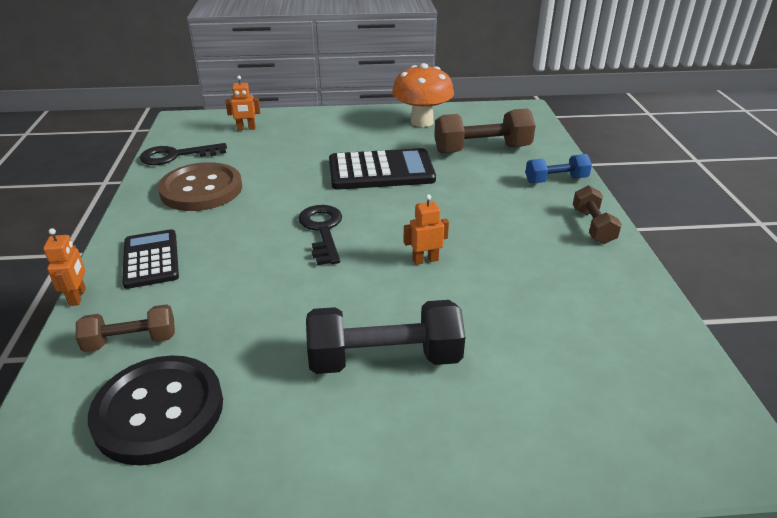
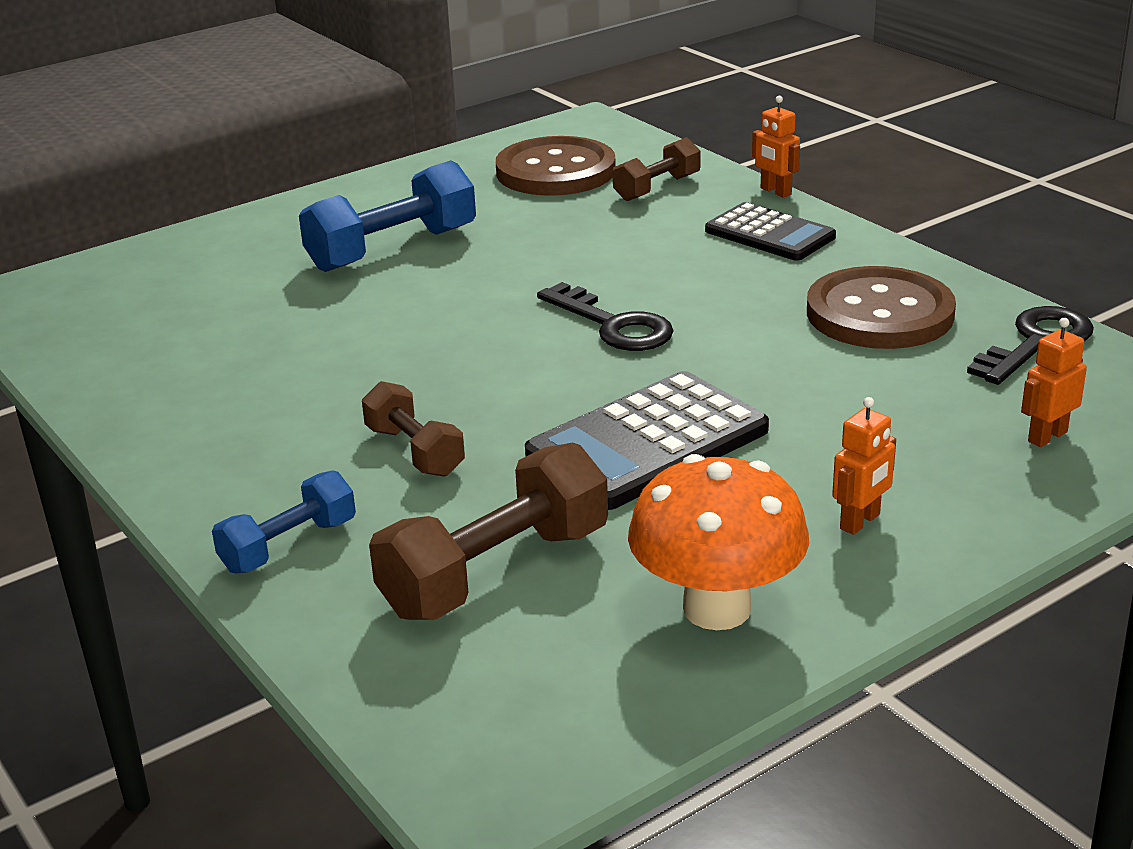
camera: 150 degrees right, 5 degrees down
black button [88,355,223,465] -> brown button [496,136,616,196]
black dumbbell [306,300,465,374] -> blue dumbbell [299,160,476,272]
orange robot [403,194,449,265] -> orange robot moved to [832,397,896,535]
brown dumbbell [573,185,622,244] -> brown dumbbell moved to [362,381,465,477]

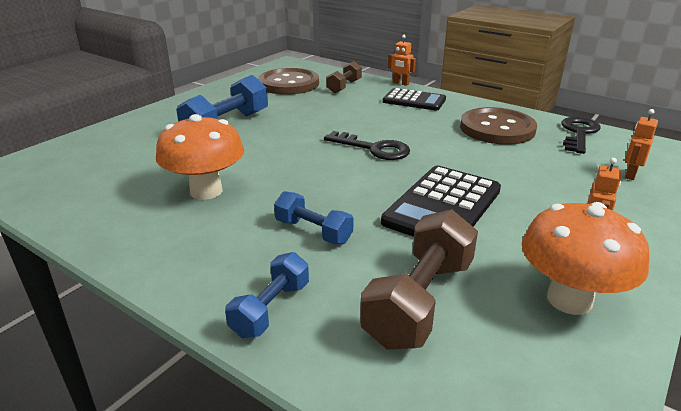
camera: 20 degrees left, 0 degrees up
brown dumbbell [362,381,465,477] -> blue dumbbell [274,191,354,244]
none -> orange mushroom [156,114,244,200]

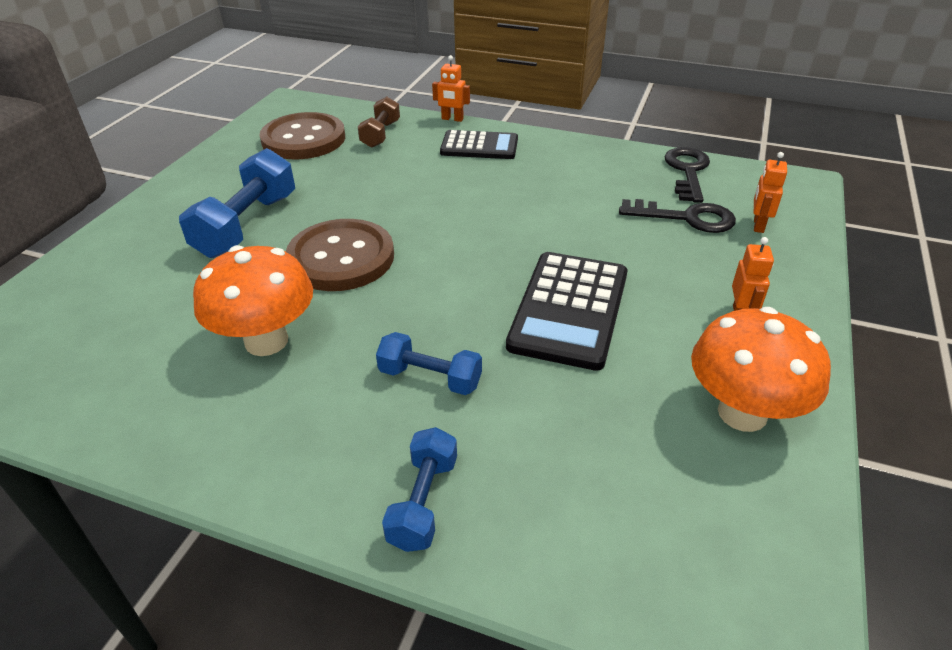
camera: 15 degrees left, 10 degrees up
black key [324,131,410,160] -> black key moved to [619,199,736,233]
brown dumbbell [360,209,478,350] -> none
brown button [460,107,537,145] -> brown button moved to [286,219,394,291]

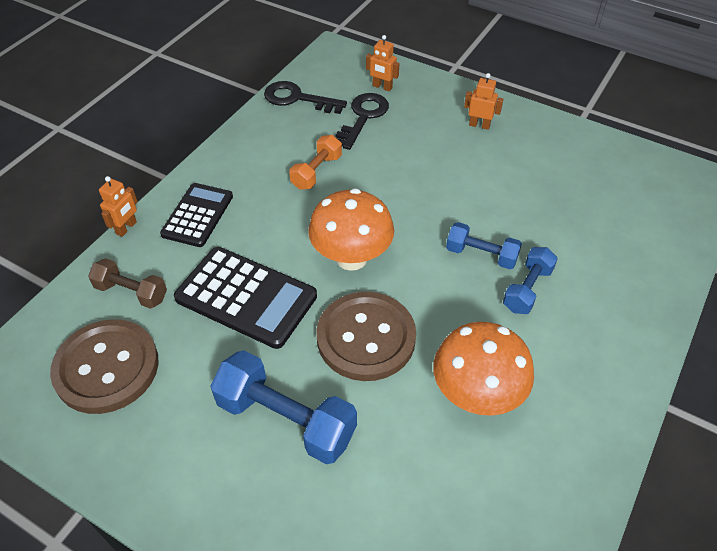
camera: 80 degrees left, 10 degrees up
blue dumbbell [382,427,457,552] -> blue dumbbell moved to [446,222,522,269]
black calculator [506,252,628,371] -> black calculator moved to [174,247,317,349]
orange mushroom [691,307,831,432] -> orange mushroom moved to [308,188,394,271]
none -> orange dumbbell [289,135,342,190]

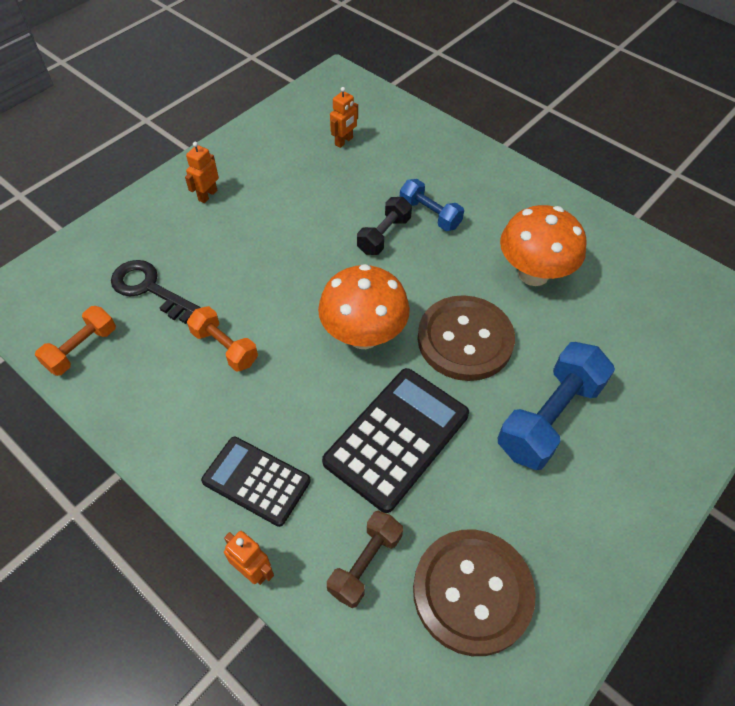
camera: 80 degrees left, 5 degrees up
black key [264,81,347,114] -> orange dumbbell [35,306,116,376]
orange robot [366,35,399,91] -> orange robot moved to [330,87,358,148]
blue dumbbell [446,222,522,269] -> black dumbbell [357,197,412,255]

